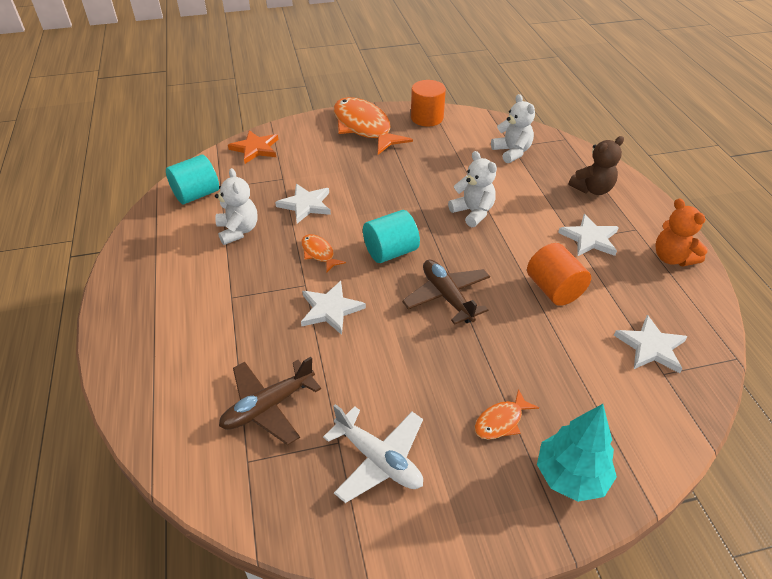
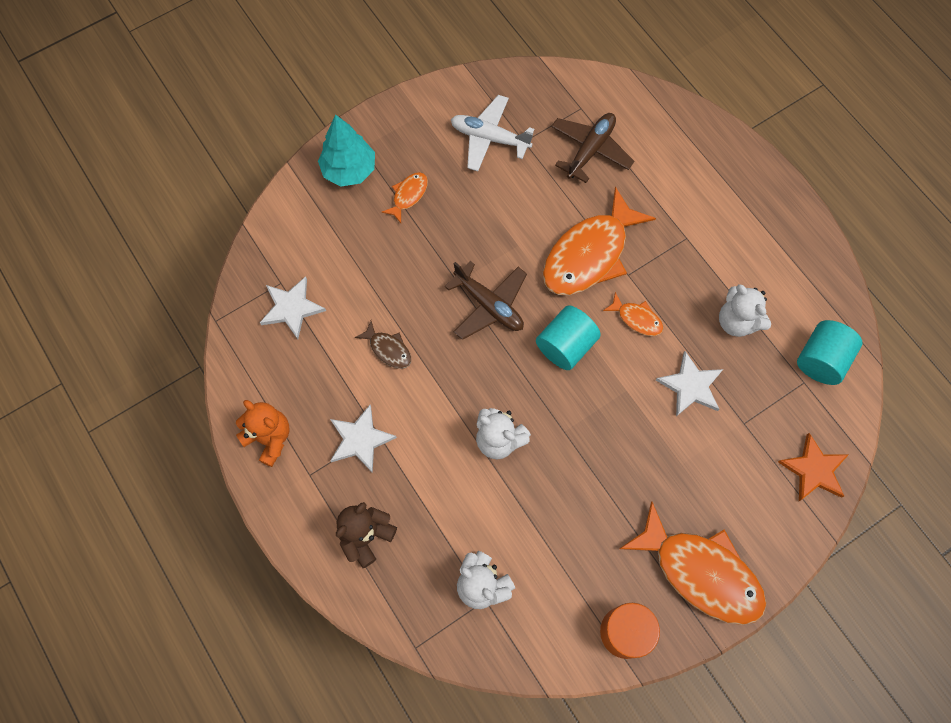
camera: 160 degrees right, 25 degrees up
white star [301,281,366,335] -> orange fish [543,187,656,295]
orange cylinder [527,243,591,306] -> brown fish [355,321,411,369]

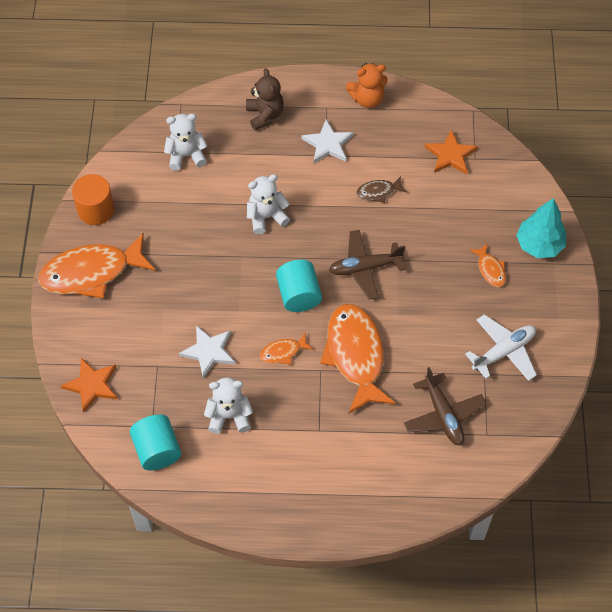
camera: 125 degrees right, 10 degrees down
white star [260,276,326,339] -> orange star [425,129,478,174]

